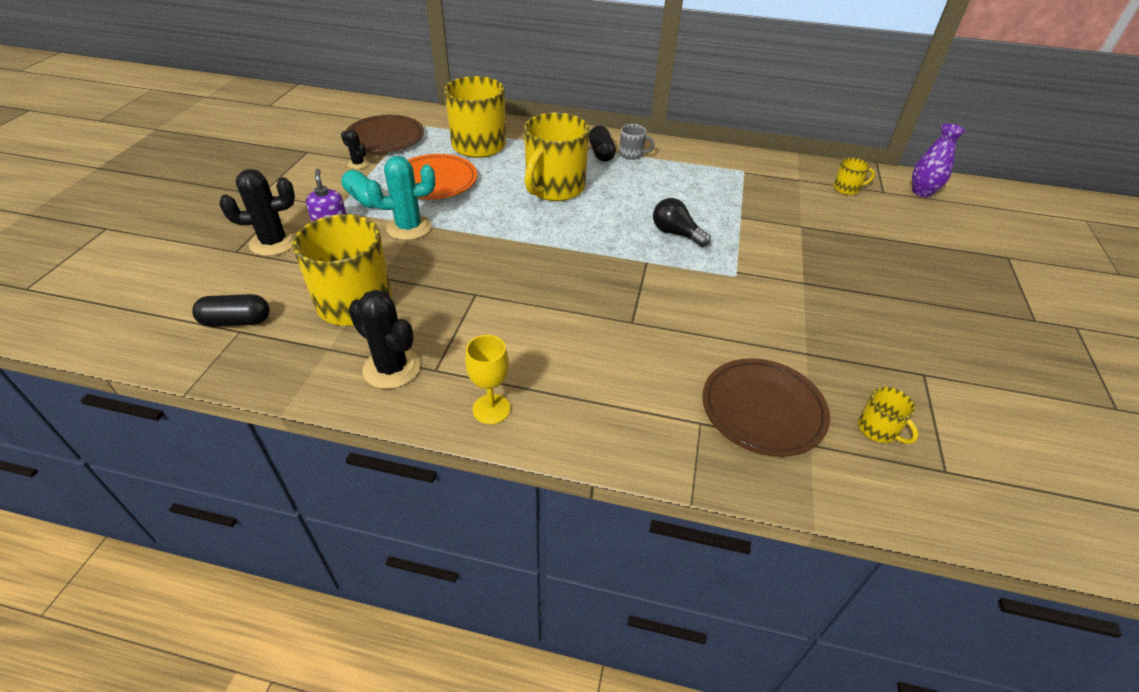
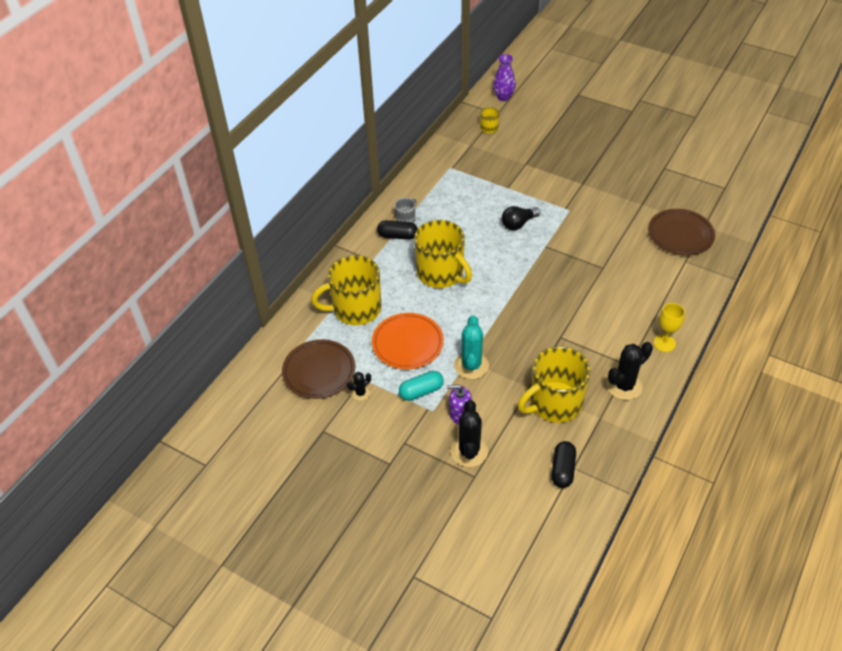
camera: 70 degrees left, 5 degrees up
yellow mug [858,387,919,444] -> none

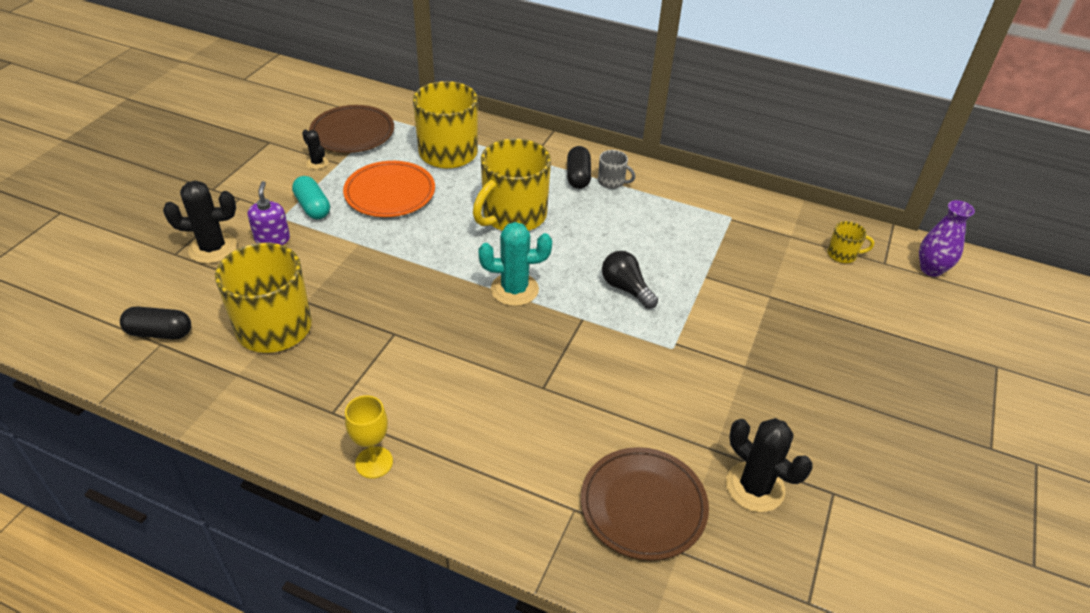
camera: 80 degrees right, 5 degrees down
turquoise cactus [454,315,489,379] -> turquoise cactus moved to [479,222,552,306]
black cactus [607,342,653,400] -> black cactus moved to [726,418,813,512]

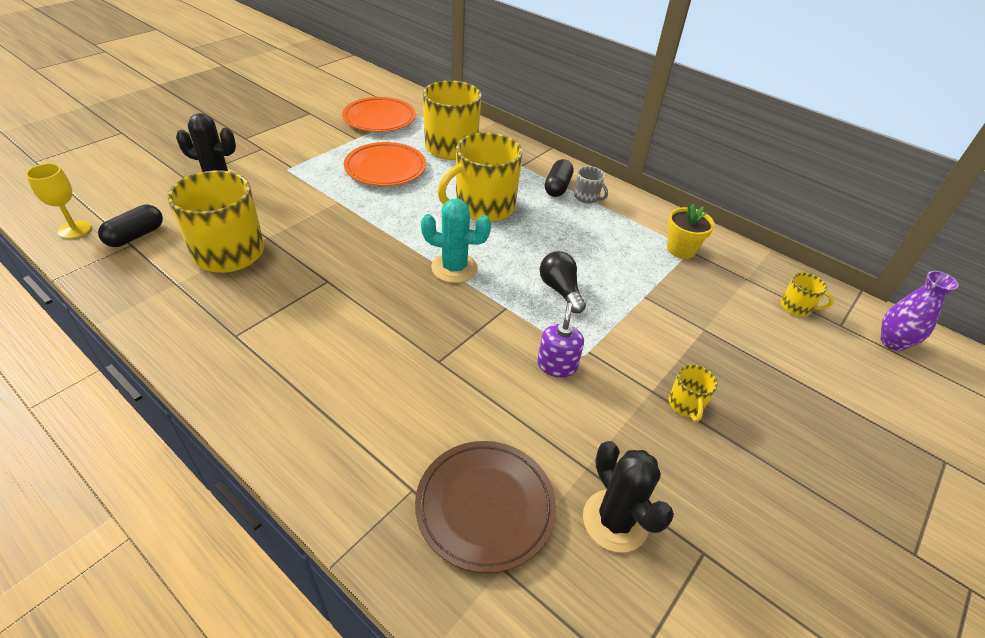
camera: 15 degrees right, 0 degrees up
black capsule [120,307,191,339] -> black capsule turned 75 degrees counterclockwise [98,205,163,247]
purple soap dispenser [248,181,290,245] -> purple soap dispenser moved to [537,303,584,377]
turquoise capsule [292,176,330,219] -> none
black cactus [302,129,328,169] -> none
brown plate [309,105,394,153] -> orange plate [342,97,416,132]
yellow goblet [345,395,393,479] -> yellow goblet moved to [26,163,91,239]
none -> yellow flower pot [667,204,715,259]
none -> yellow mug [669,365,718,422]

